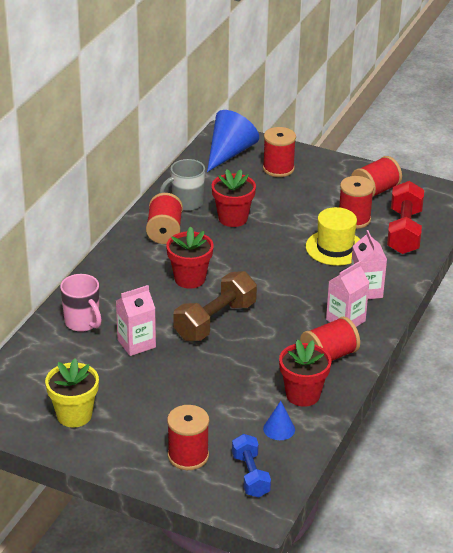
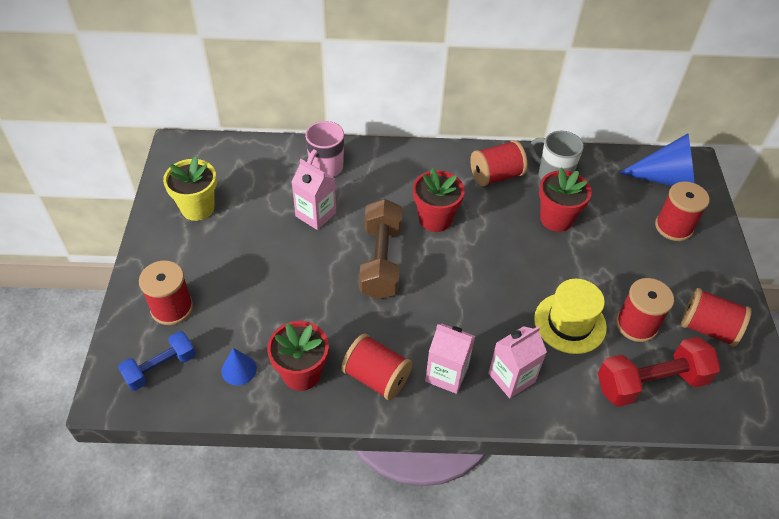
camera: 65 degrees right, 15 degrees up
brown dumbbell [173,271,257,341] -> brown dumbbell turned 75 degrees clockwise [359,199,403,299]

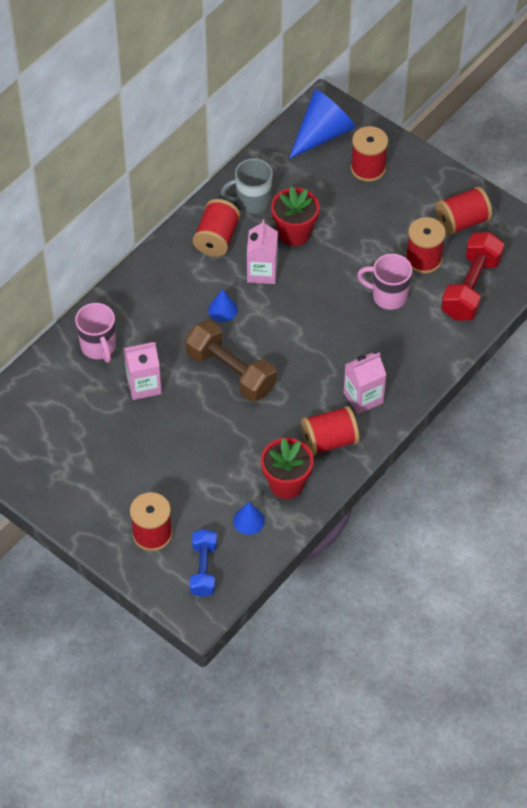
camera: 50 degrees left, 5 degrees up
yellow flower pot [163,156,217,221] -> none
red flower pot [413,168,465,232] -> blue cone [208,289,238,322]
pink carton [488,326,547,398] -> pink carton moved to [247,219,278,284]
yellow hat [534,279,607,354] -> pink mug [357,254,412,310]

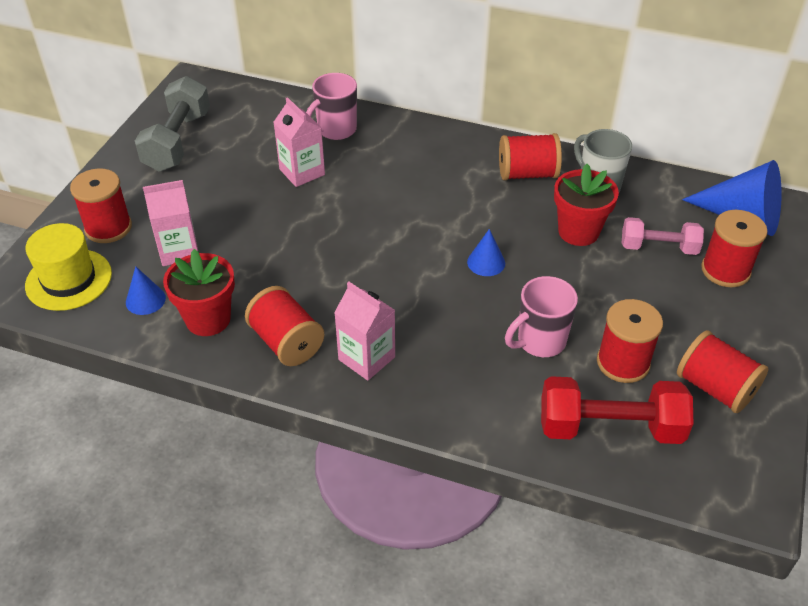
camera: 70 degrees right, 10 degrees down
brown dumbbell [185,320,276,402] -> none
blue dumbbell [190,529,217,597] -> yellow hat [25,223,112,311]
blue cone [208,289,238,322] -> blue cone moved to [467,229,505,276]
pink carton [247,219,278,284] -> pink carton moved to [143,180,198,266]
pink mug [357,254,412,310] -> pink mug turned 120 degrees counterclockwise [505,276,578,357]
none -> grey dumbbell [135,76,210,172]
none -> pink dumbbell [622,217,704,255]

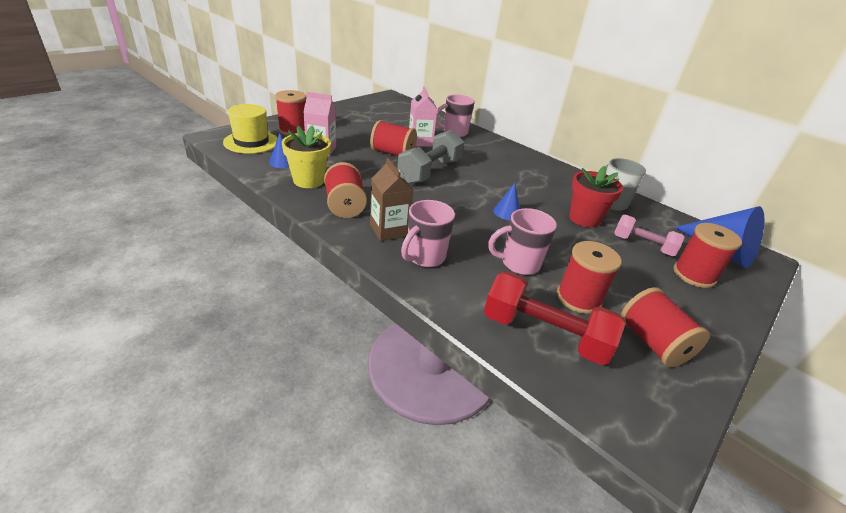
camera: 20 degrees right, 10 degrees down
grey dumbbell [135,76,210,172] -> grey dumbbell moved to [397,130,464,184]
red flower pot [163,249,235,336] -> yellow flower pot [282,125,331,188]
pink carton [334,282,395,381] -> brown carton [370,158,413,241]
red spool [499,133,562,180] -> red spool moved to [370,120,417,156]
none -> pink mug [401,200,455,267]

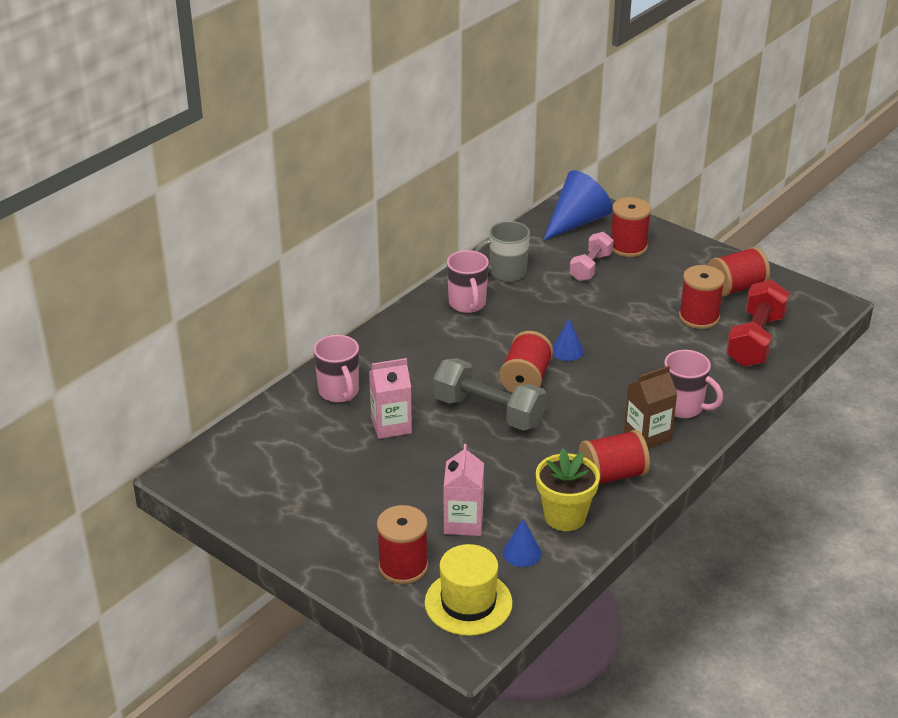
camera: 90 degrees left, 0 degrees up
red spool [370,120,417,156] -> red spool moved to [499,331,553,393]
pink mug [488,208,557,275] -> pink mug moved to [447,250,489,313]
red flower pot [569,166,623,228] -> none

